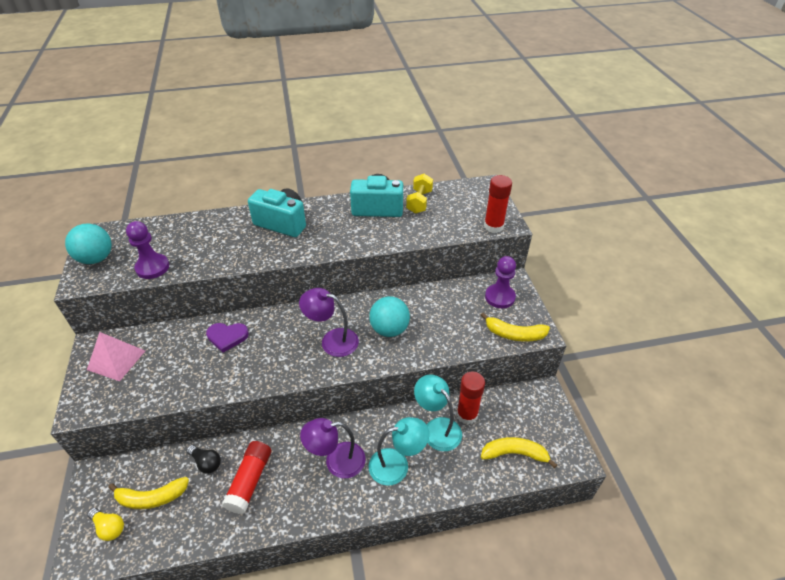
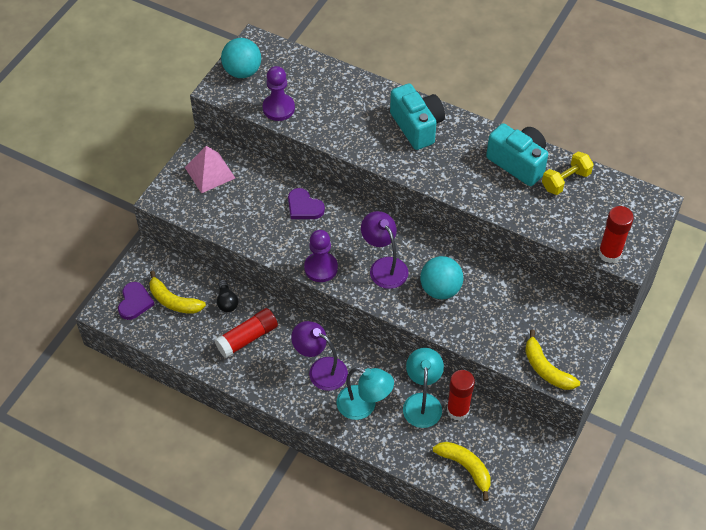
camera: 40 degrees right, 10 degrees up
yellow light bulb [87,508,124,541] -> purple heart [118,282,155,320]
purple pawn [485,256,516,308] -> purple pawn moved to [304,230,338,282]

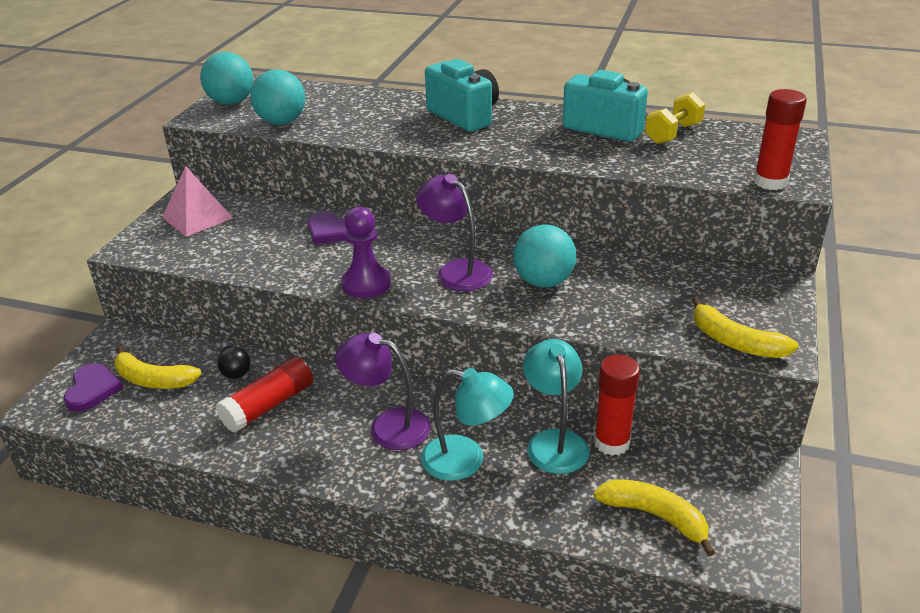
camera: 10 degrees left, 20 degrees down
purple pawn [263,66,295,121] -> turquoise ball [250,70,305,125]

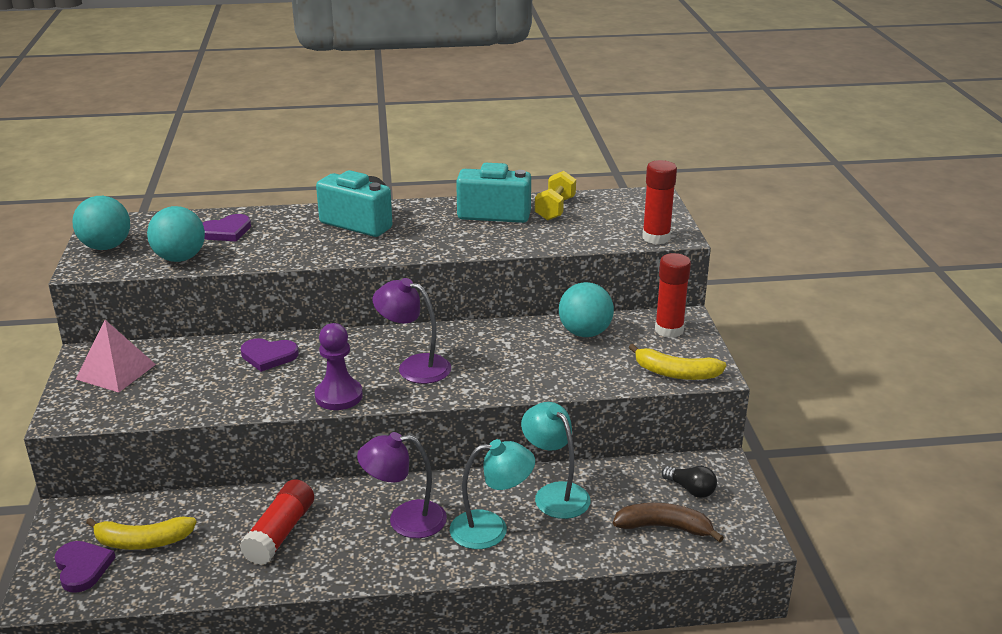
camera: 25 degrees left, 5 degrees down
black light bulb [217,342,251,379] -> black light bulb moved to [662,466,717,498]
turquoise ball [513,225,576,288] -> turquoise ball moved to [559,282,614,337]
red glue stick [594,354,640,456] -> red glue stick moved to [655,253,691,338]
yellow banana [594,479,715,556] -> brown banana [613,503,724,543]
none -> purple heart [203,214,251,241]

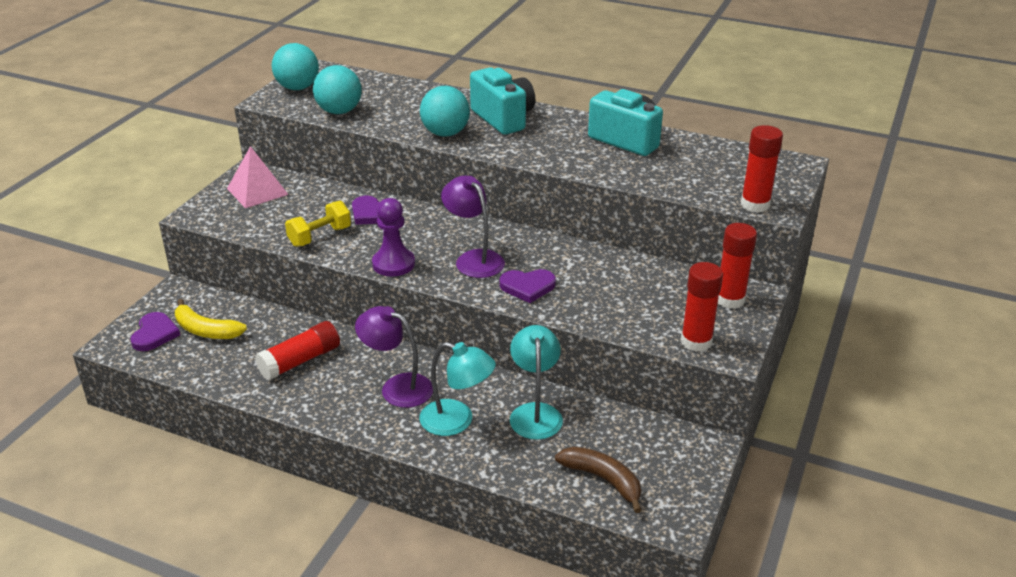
camera: 30 degrees right, 5 degrees up
purple heart [203,214,251,241] -> purple heart moved to [499,269,556,303]
yellow dumbbell [535,171,576,221] -> yellow dumbbell moved to [285,200,351,247]
turquoise ball [559,282,614,337] -> turquoise ball moved to [420,86,470,137]
yellow banana [629,344,726,380] -> red glue stick [681,262,723,352]
black light bulb [662,466,717,498] -> none

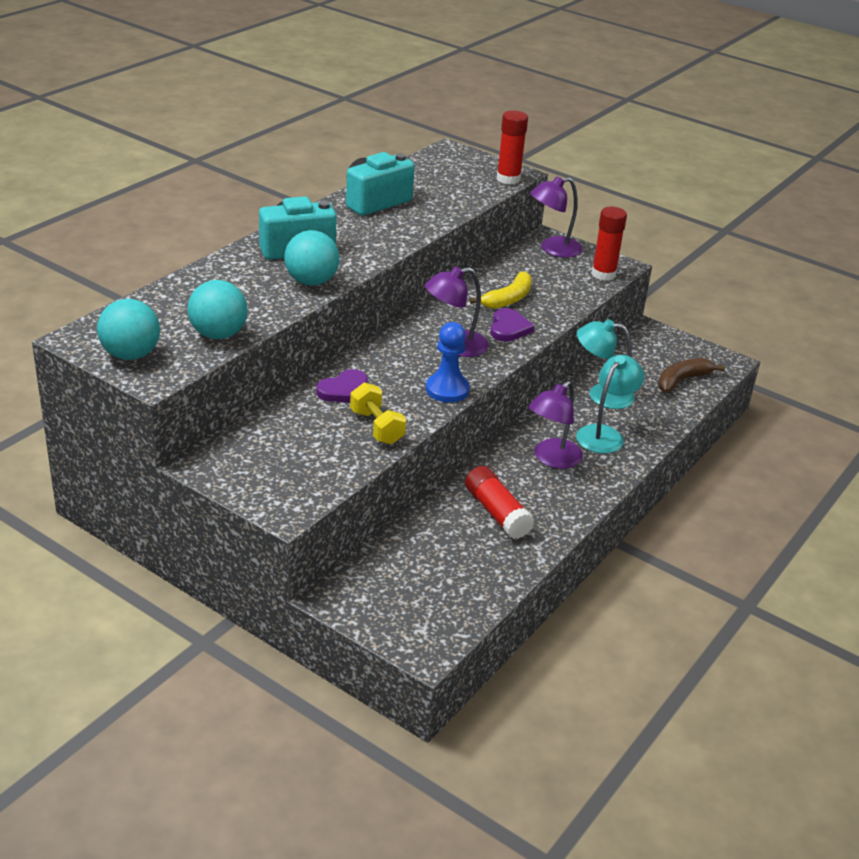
camera: 80 degrees left, 0 degrees up
purple heart [130,312,180,351] -> none
yellow banana [175,299,247,339] -> yellow banana moved to [470,271,532,309]
pink pyramid [227,146,289,208] -> none
purple pawn [372,198,415,276] -> blue pawn [426,322,470,403]
red glue stick [718,223,757,309] -> purple lamp [530,176,583,258]

